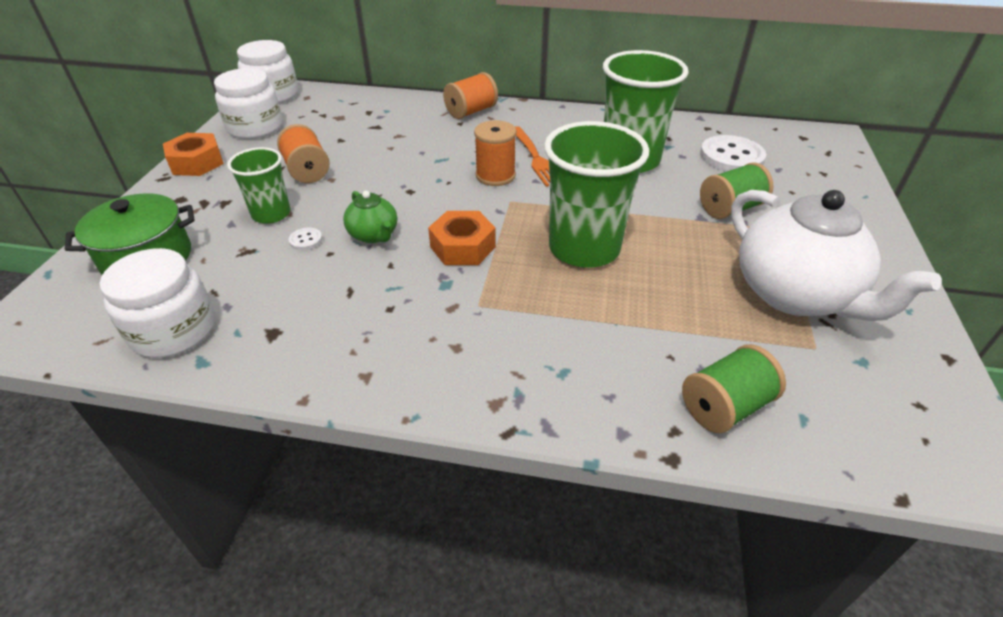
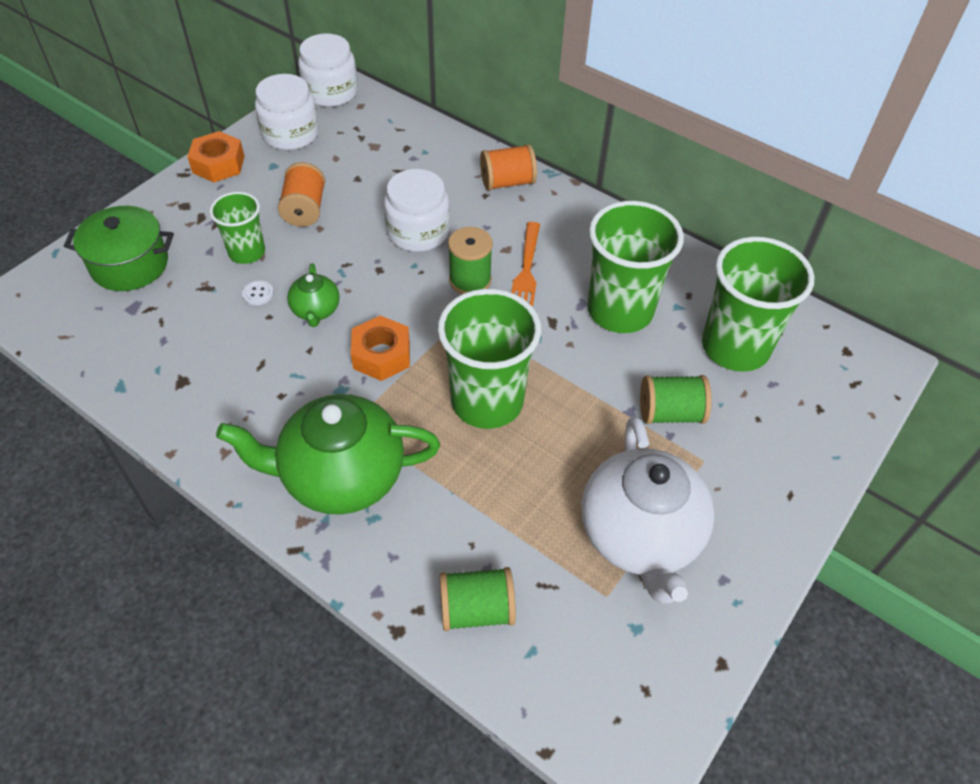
camera: 25 degrees right, 10 degrees up
white jar [99,248,215,358] -> white jar moved to [384,169,450,252]
orange spool [474,120,516,186] -> green spool [448,227,493,294]
white button [700,135,766,172] -> green cup [702,237,814,372]
none -> green teapot [216,394,440,515]

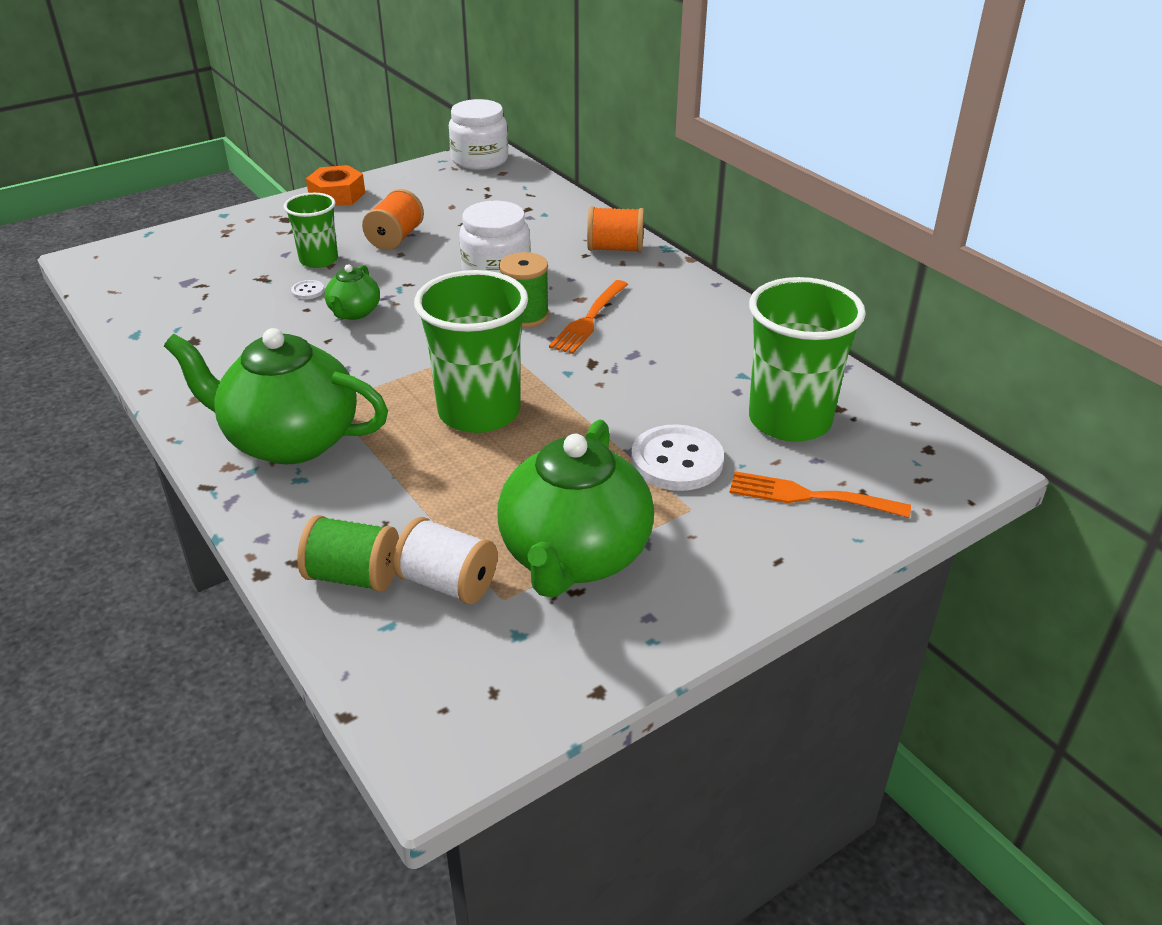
camera: 20 degrees right, 15 degrees down
green pot [64,206,174,291] -> none
white jar [255,74,319,150] -> none
orange nut [351,315,410,381] -> none
white teapot [582,416,715,604] -> green teapot [497,419,654,598]
green cup [587,201,684,333] -> none
green spool [640,375,712,424] -> white button [631,424,724,491]
none -> white spool [393,517,498,604]
none -> orange fork [729,471,911,518]

